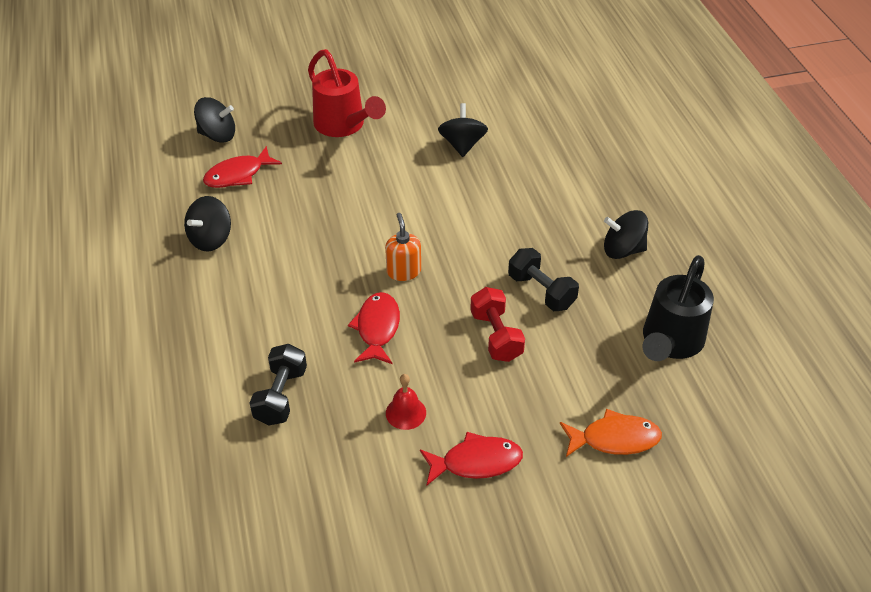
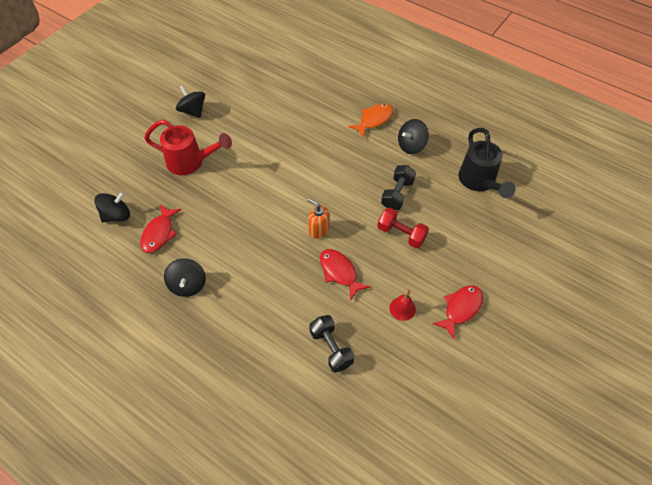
camera: 40 degrees left, 10 degrees up
black spinning top [438,103,488,157] -> black spinning top moved to [176,85,205,118]
black dumbbell [508,248,579,311] -> black dumbbell turned 75 degrees counterclockwise [381,165,416,210]
orange fish [560,409,662,457] -> orange fish moved to [348,104,393,137]

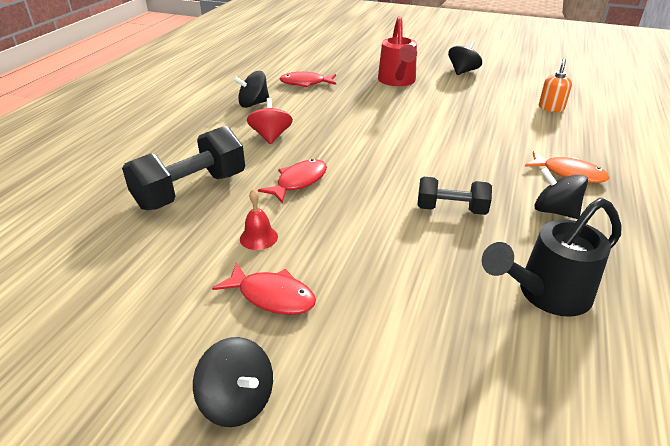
camera: 75 degrees right, 20 degrees down
black spinning top [94,192,130,222] -> black spinning top moved to [193,337,273,427]
orange soap dispenser [308,198,329,239] -> orange soap dispenser moved to [539,58,572,112]
black dumbbell [309,315,354,373] -> black dumbbell [122,126,245,210], size x1.65
red dumbbell [377,208,429,248] -> none
none -> red spinning top [247,98,293,144]

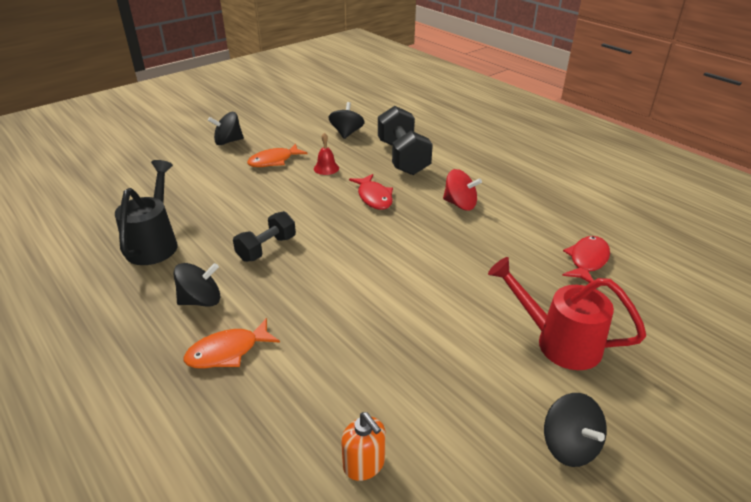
camera: 120 degrees right, 0 degrees up
red fish [212,263,316,315] -> orange fish [247,143,307,167]
black spinning top [233,71,269,108] -> black spinning top moved to [329,102,365,139]

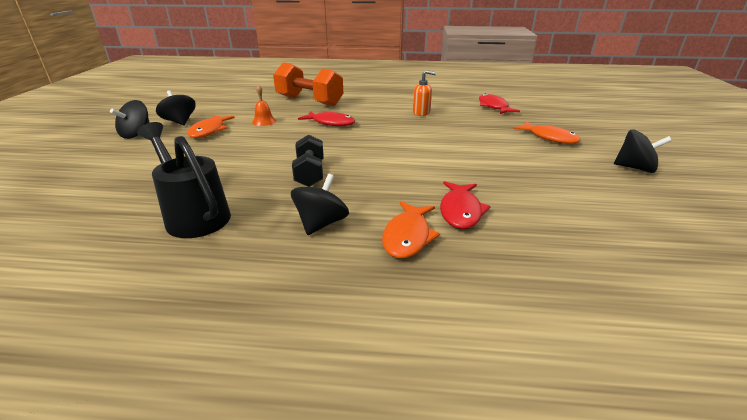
camera: 45 degrees left, 5 degrees down
red bell [314,132,339,175] -> orange bell [252,85,276,126]
black spinning top [329,102,365,139] -> black spinning top moved to [156,90,196,125]
orange soap dispenser [341,412,385,481] -> orange soap dispenser moved to [413,70,436,116]
black dumbbell [378,106,433,175] -> orange dumbbell [273,62,343,106]
red spinning top [443,169,482,210] -> none
red watering can [488,257,646,370] -> orange fish [514,121,581,144]
none -> red fish [440,181,491,229]

